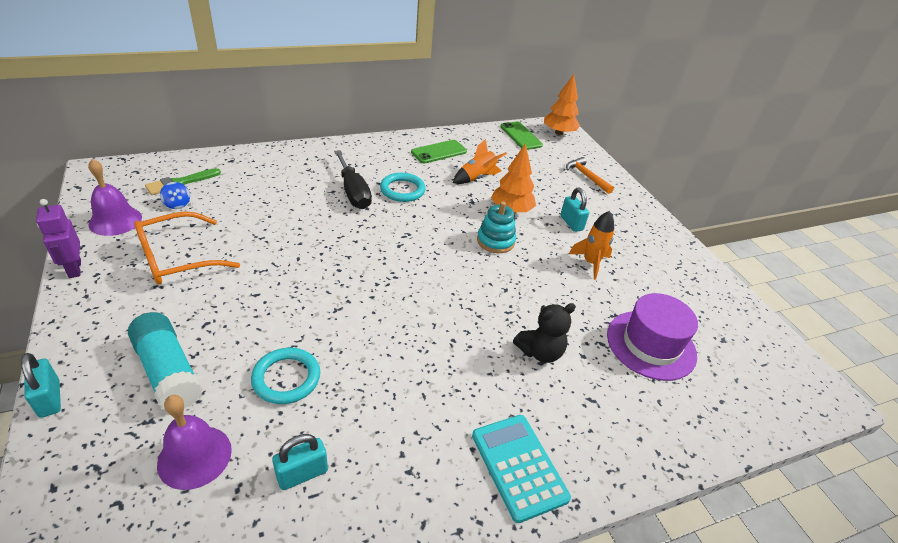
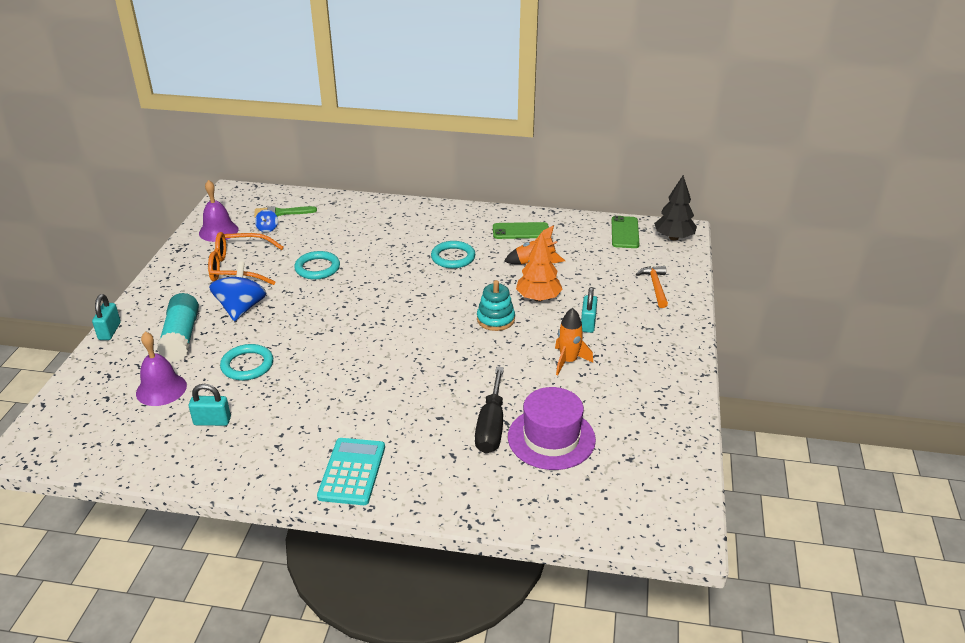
camera: 35 degrees right, 5 degrees down
purple robot [36,199,81,278] -> none
black screwdriver [334,150,372,209] -> black screwdriver moved to [475,367,504,453]
black teddy bear [513,303,576,363] -> none
orange tree [544,74,580,135] -> black tree [654,175,697,241]
none -> blue spinning top [209,261,266,321]
none -> turquoise ring [294,251,340,280]

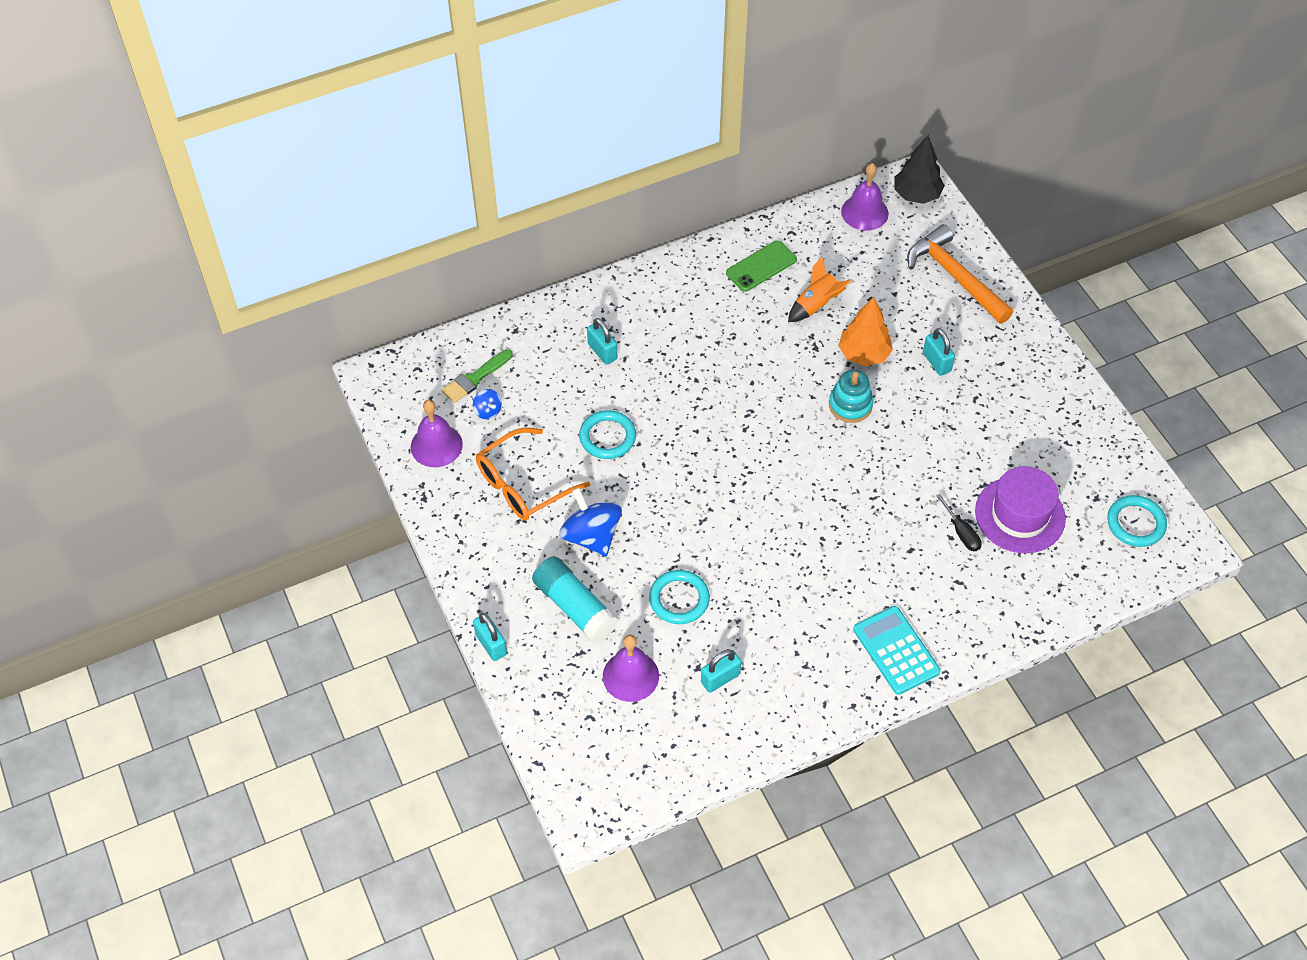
camera: 35 degrees left, 20 degrees up
turquoise ring [431,241,475,269] -> turquoise ring moved to [1107,495,1167,547]
black screwdriver [475,367,504,453] -> black screwdriver [936,494,982,551], size x0.57
orange rocket [555,308,593,375] -> none
green phone [612,216,639,248] -> purple bell [841,163,889,231]
orange hammer [636,266,668,308] -> orange hammer [907,224,1013,324], size x1.72
none -> turquoise padlock [587,318,617,365]

